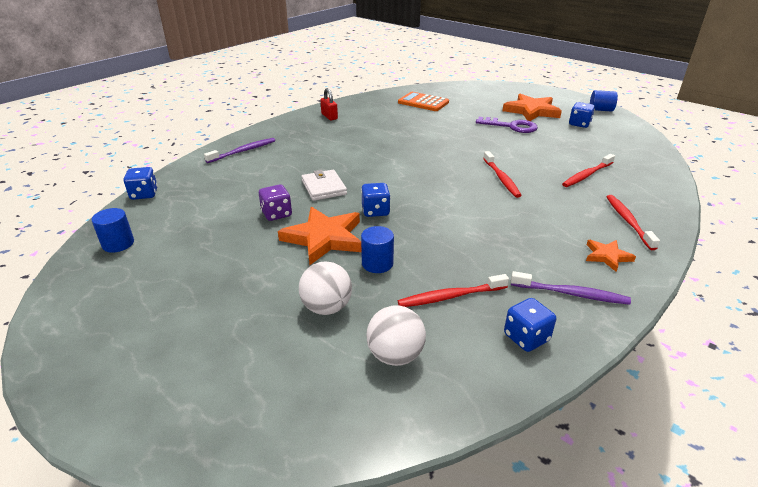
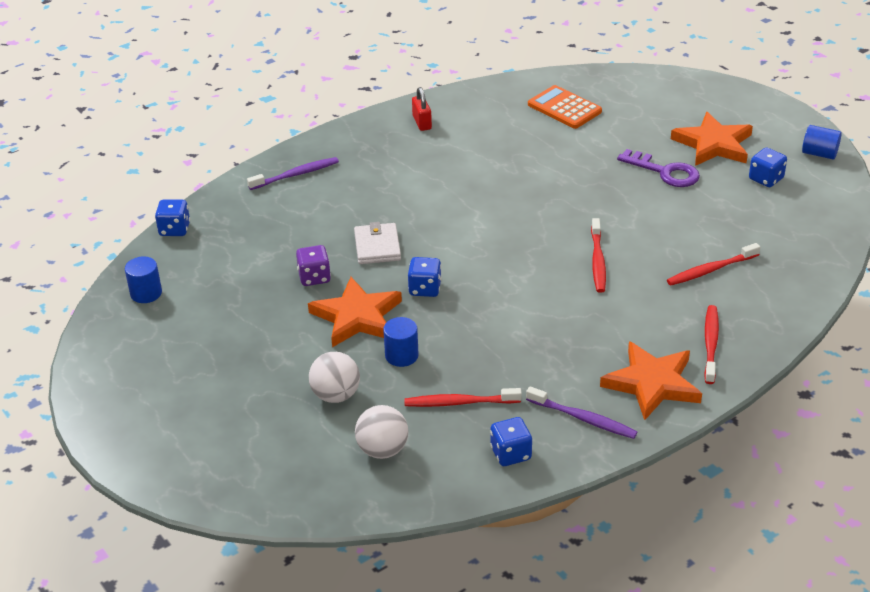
camera: 15 degrees right, 5 degrees up
orange star [586,240,636,272] -> orange star [600,341,702,420], size x1.90

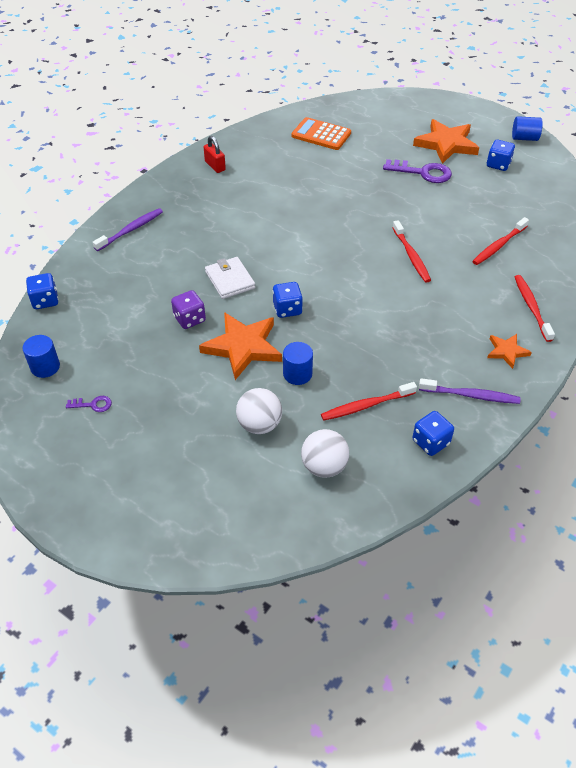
camera: 20 degrees left, 10 degrees up
orange star [600,341,702,420] -> orange star [487,334,532,369], size x0.53
none -> purple key [66,396,112,412]

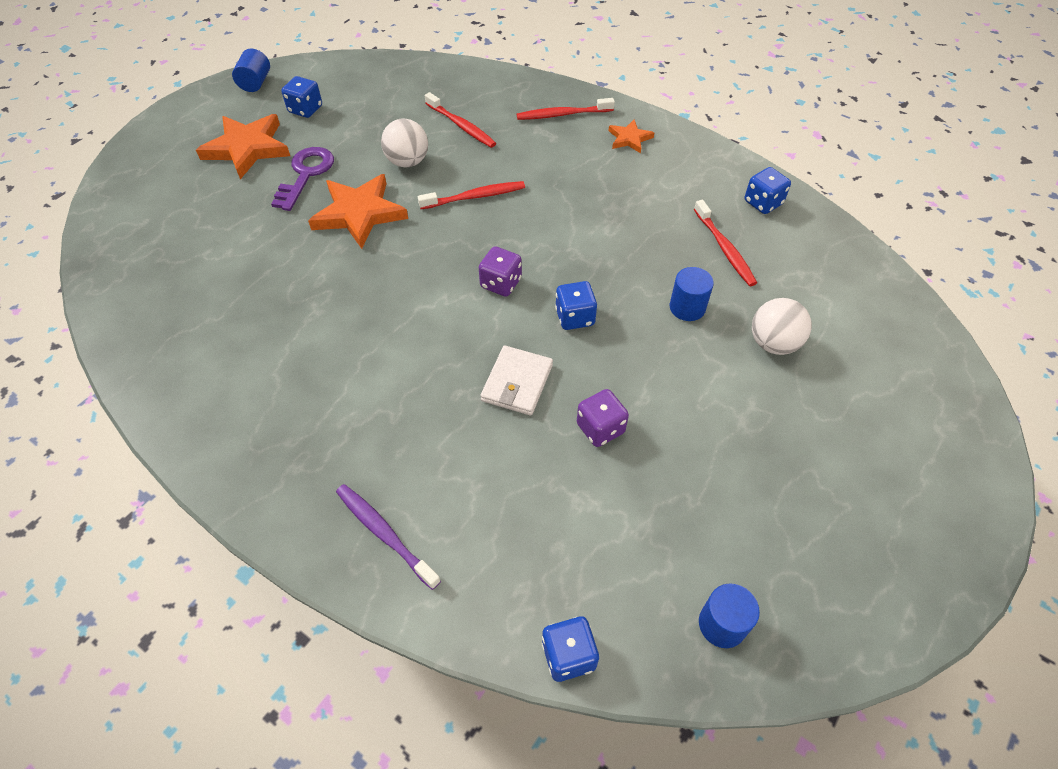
camera: 90 degrees left, 5 degrees up
purple key [66,396,112,412] -> none
orange star [199,312,282,380] -> orange star moved to [308,174,408,249]
red padlock [204,136,226,173] -> none
white wallet [205,257,255,299] -> white wallet turned 45 degrees counterclockwise [480,345,553,415]
orange calculator [291,117,351,150] -> none
white ball [301,429,349,478] -> white ball moved to [381,119,428,168]
purple toothbrush [419,378,521,404] -> none
none -> purple dice [479,246,522,297]

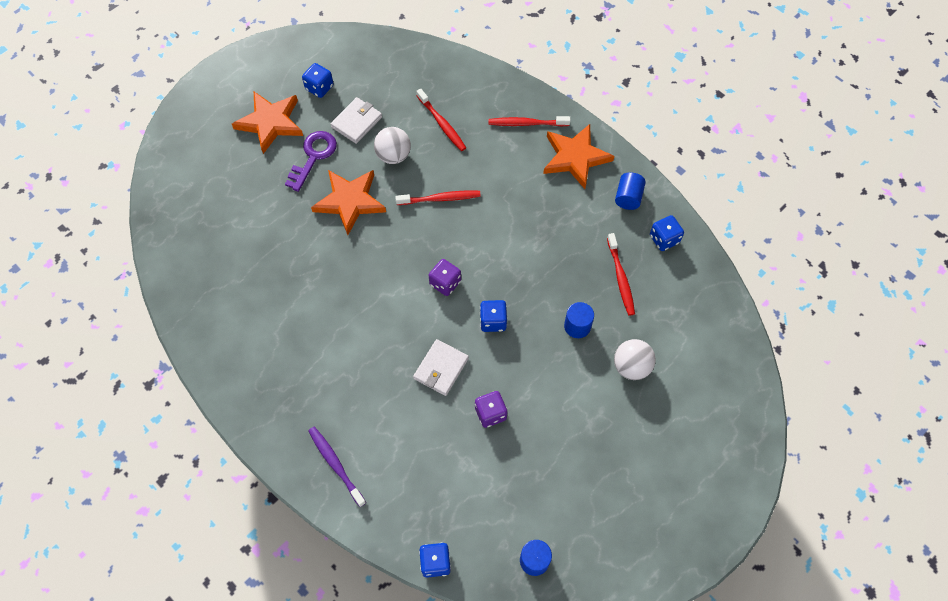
camera: 10 degrees right, 10 degrees up
blue cylinder [232,49,270,92] -> blue cylinder moved to [615,172,646,210]
orange star [609,119,654,153] -> orange star [543,124,614,189], size x1.90
none -> white wallet [331,97,382,144]

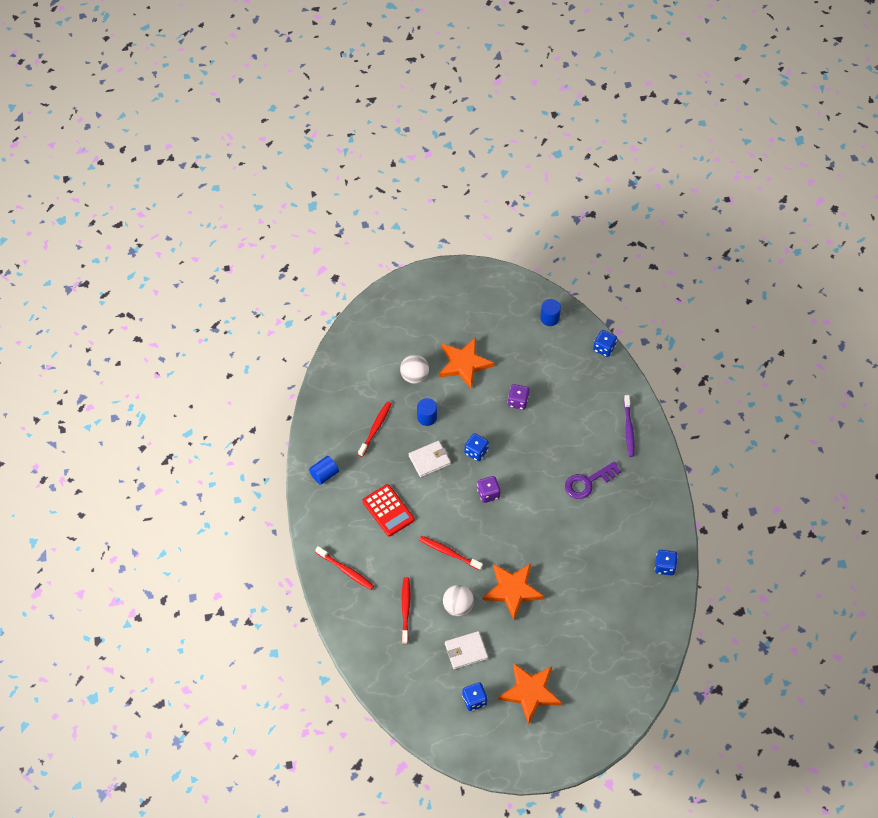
camera: 145 degrees left, 5 degrees down
purple key [285,131,337,192] -> purple key moved to [565,461,621,499]
white wallet [413,339,469,396] -> white wallet moved to [409,441,451,477]
orange star [543,124,614,189] -> orange star moved to [439,337,494,389]
blue dice [650,215,684,251] -> blue dice moved to [655,550,678,576]
none -> red calculator [362,484,415,536]

